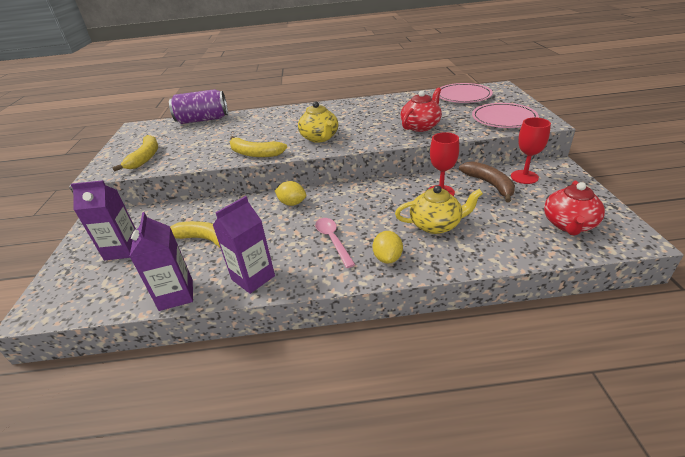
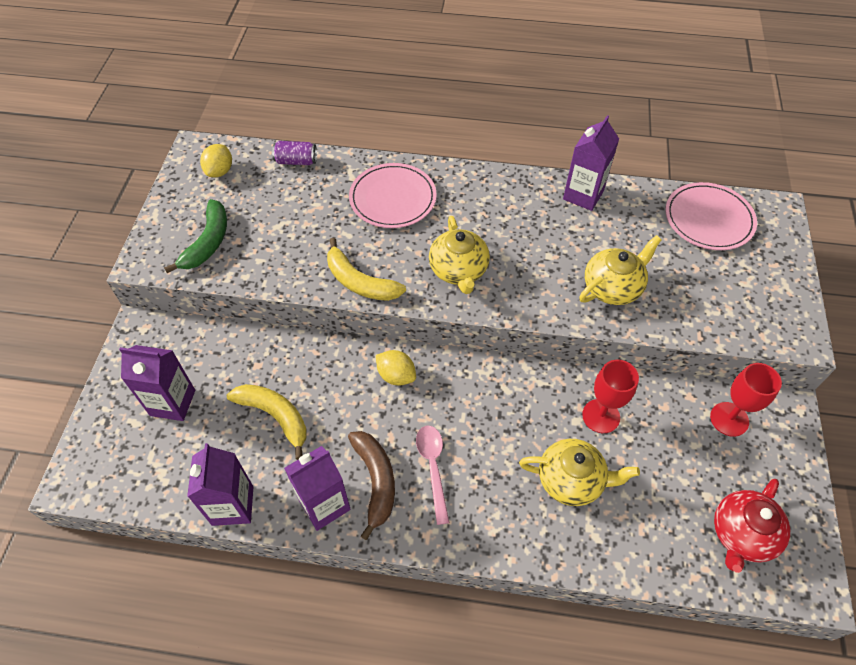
camera: 10 degrees right, 20 degrees up
yellow banana [112,135,158,171] -> green banana [164,199,227,273]
purple can [169,89,228,124] -> purple can [272,141,317,165], size x0.52
yellow lemon [373,231,403,264] -> yellow lemon moved to [200,144,232,177]
red teapot [401,88,442,132] -> yellow teapot [579,235,662,305]
brown banana [459,161,515,202] -> brown banana moved to [348,431,395,540]
pink plate [472,103,539,128] -> pink plate moved to [349,163,437,228]
none -> purple carton [563,115,619,211]

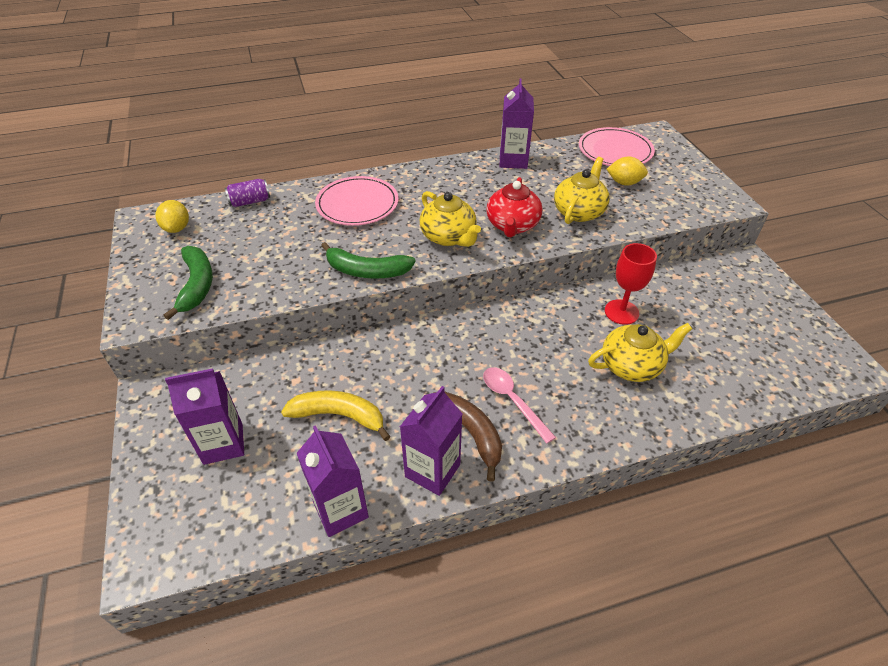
camera: 25 degrees left, 10 degrees down
yellow banana [327,238,406,301] -> green banana [321,242,416,279]
yellow lemon [376,350,416,385] -> yellow lemon moved to [607,157,648,185]
red goblet [710,363,782,437] -> none
red teapot [714,479,790,573] -> red teapot moved to [487,177,542,237]

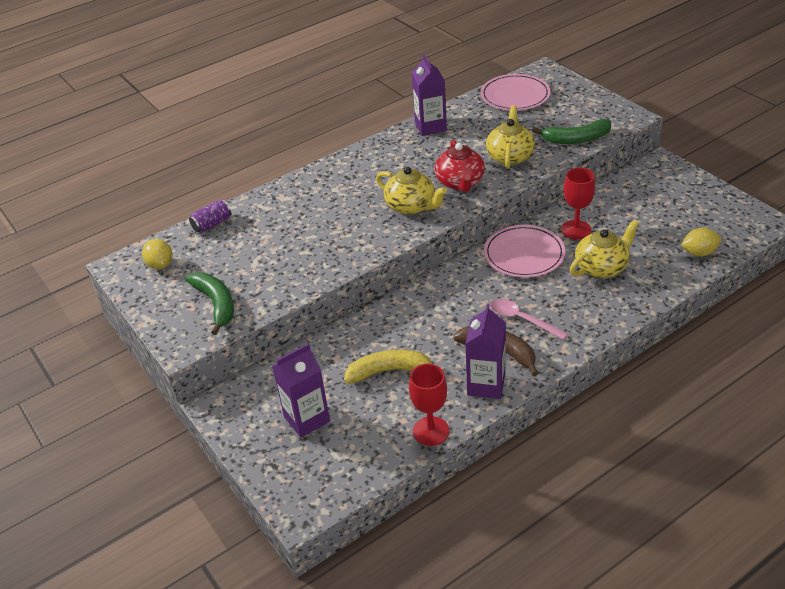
camera: 15 degrees left, 5 degrees down
purple carton [297,425,369,537] -> red goblet [409,364,449,446]
pink plate [315,176,398,226] -> pink plate moved to [484,225,566,278]
green banana [321,242,416,279] -> green banana moved to [532,119,611,144]
yellow lemon [607,157,648,185] -> yellow lemon moved to [681,228,721,256]

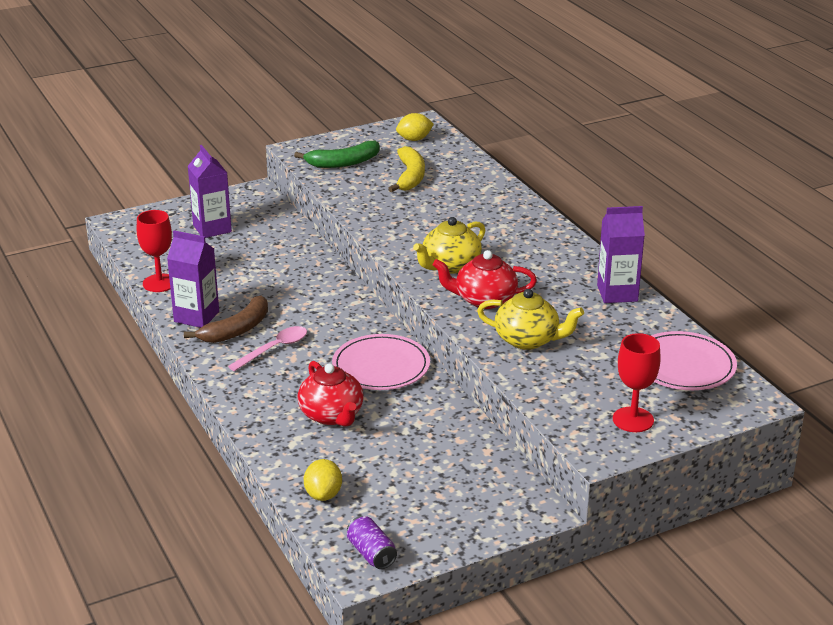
camera: 95 degrees right, 10 degrees down
purple can [189,200,232,233] -> purple can moved to [347,516,397,569]
yellow banana [344,350,432,384] -> yellow banana moved to [388,146,425,192]
green banana [532,119,611,144] -> none
red goblet [561,168,595,239] -> red goblet moved to [613,333,661,432]
yellow teapot [570,219,639,278] -> red teapot [298,361,364,427]

